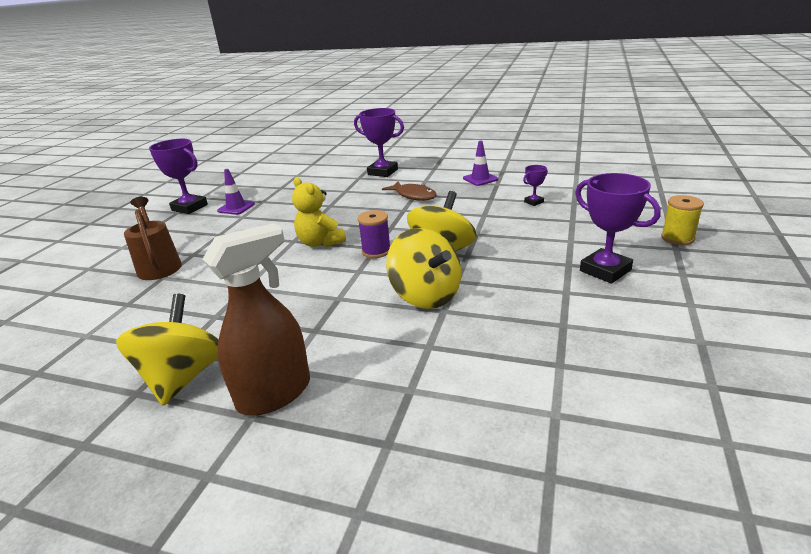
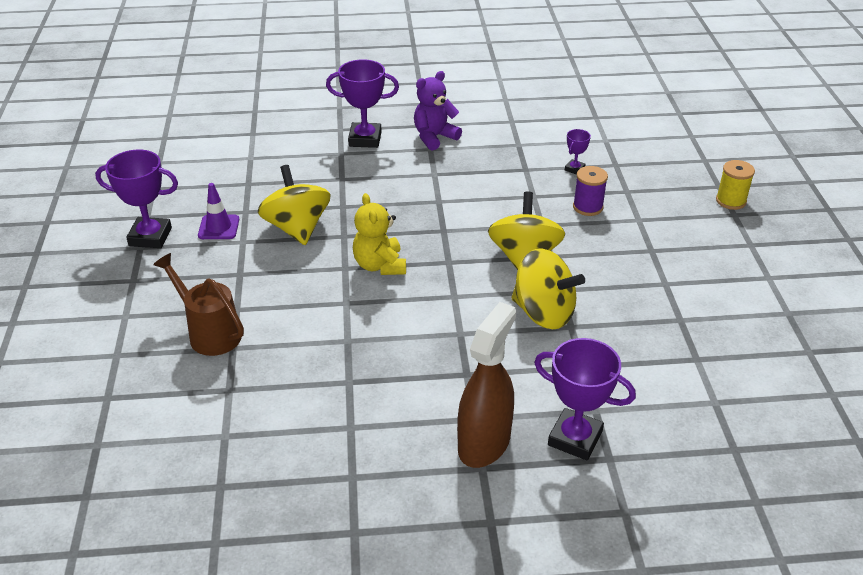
camera: 25 degrees left, 10 degrees up
yellow spinning top [116,294,219,406] -> yellow spinning top moved to [258,165,330,245]
yellow teddy bear [292,177,346,247] -> yellow teddy bear turned 45 degrees clockwise [353,193,406,275]
purple spool [358,210,390,258] -> purple spool moved to [573,166,608,216]
brown fish [382,181,437,201] -> none
purple traffic cone [463,141,498,186] -> none
purple trophy [575,173,661,284] -> purple trophy moved to [534,338,636,460]
none -> purple teddy bear [414,71,462,150]

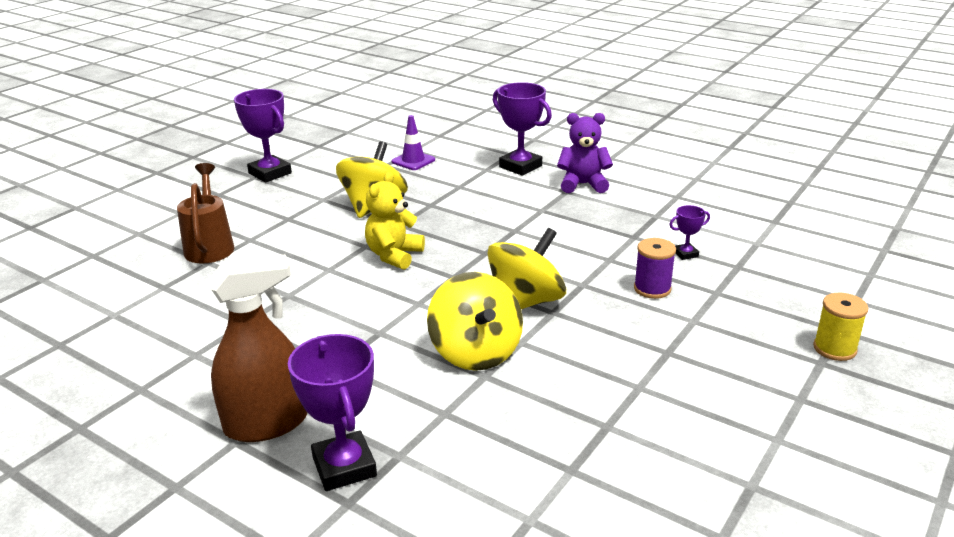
camera: 40 degrees right, 10 degrees down
purple traffic cone [198,183,240,239] -> purple traffic cone moved to [391,115,435,170]

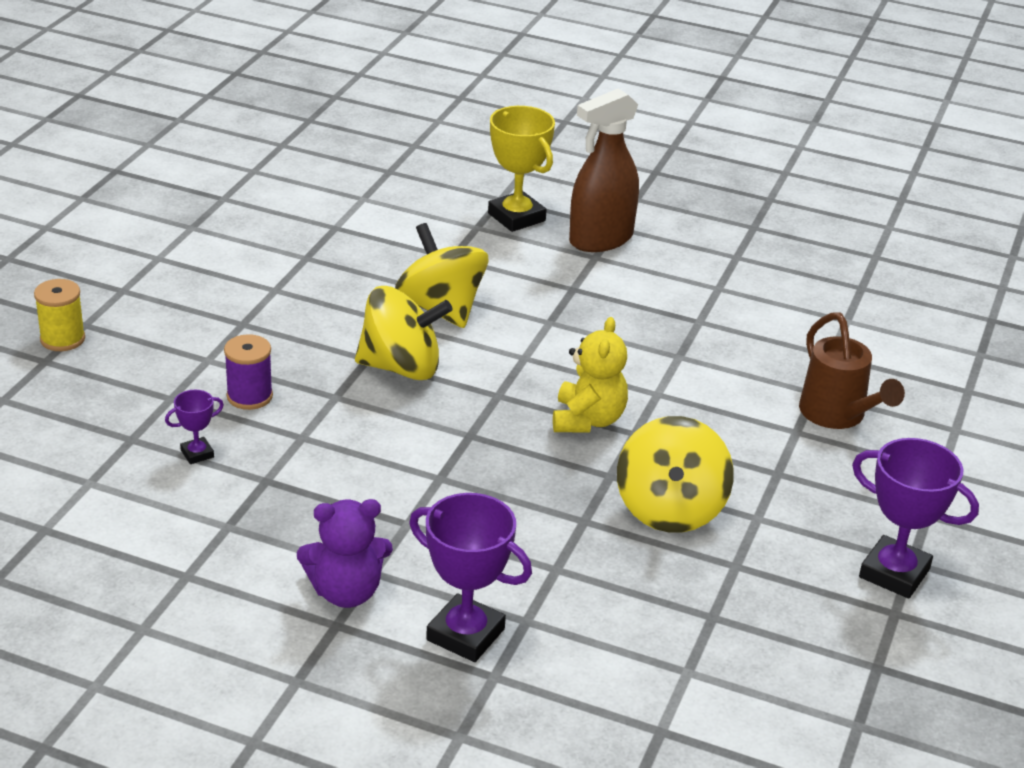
camera: 165 degrees right, 5 degrees up
purple trophy [288,334,377,491] -> yellow trophy [488,106,555,232]
purple traffic cone [391,115,435,170] -> none
yellow spinning top [488,228,566,309] -> yellow spinning top turned 120 degrees counterclockwise [355,286,453,380]

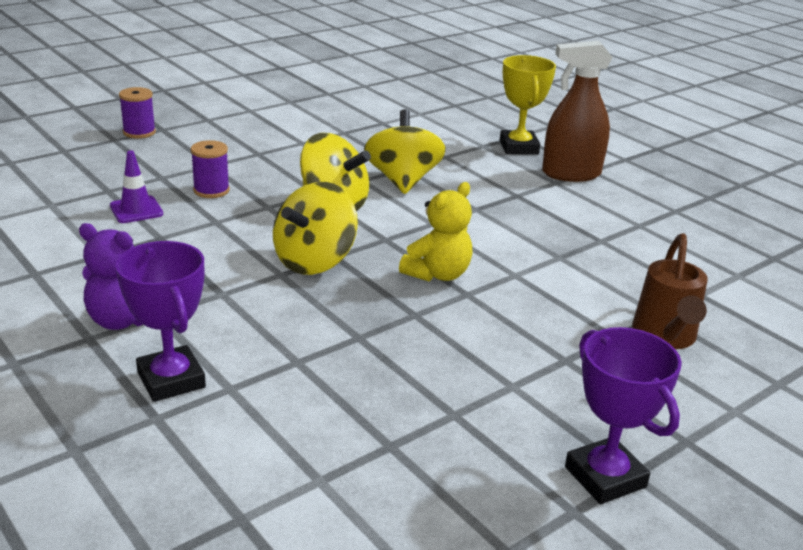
camera: 30 degrees right, 5 degrees down
yellow spool [34,279,85,351] -> purple spool [119,87,156,138]
purple trophy [165,390,224,464] -> purple traffic cone [110,151,163,223]
yellow spinning top [617,416,734,533] -> yellow spinning top moved to [273,182,358,275]

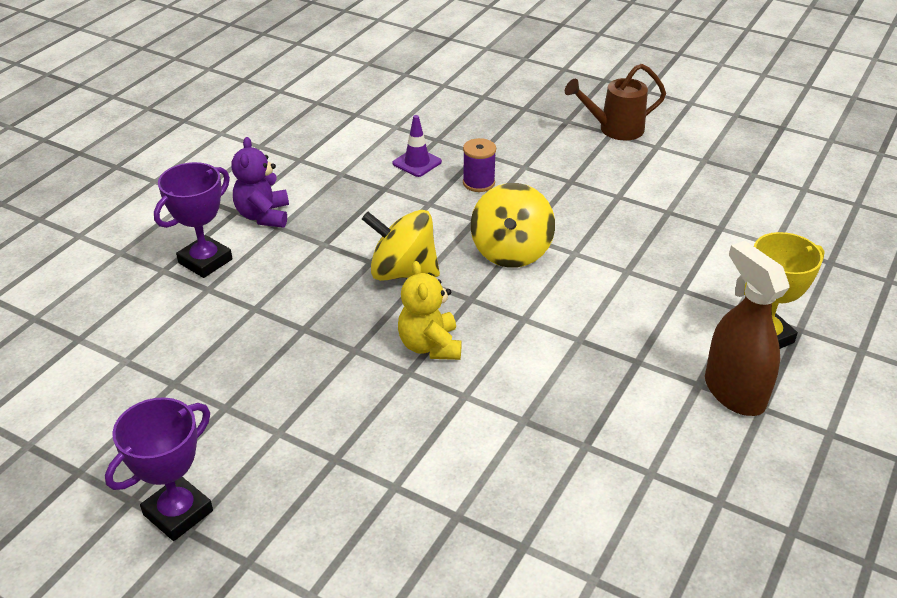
camera: 70 degrees right, 10 degrees up
purple spool [119,87,156,138] -> none
yellow spinning top [364,109,445,194] -> none
yellow teddy bear [399,182,473,282] -> yellow teddy bear turned 60 degrees clockwise [398,261,462,360]
brown watering can [632,233,708,349] -> brown watering can moved to [565,64,666,140]

